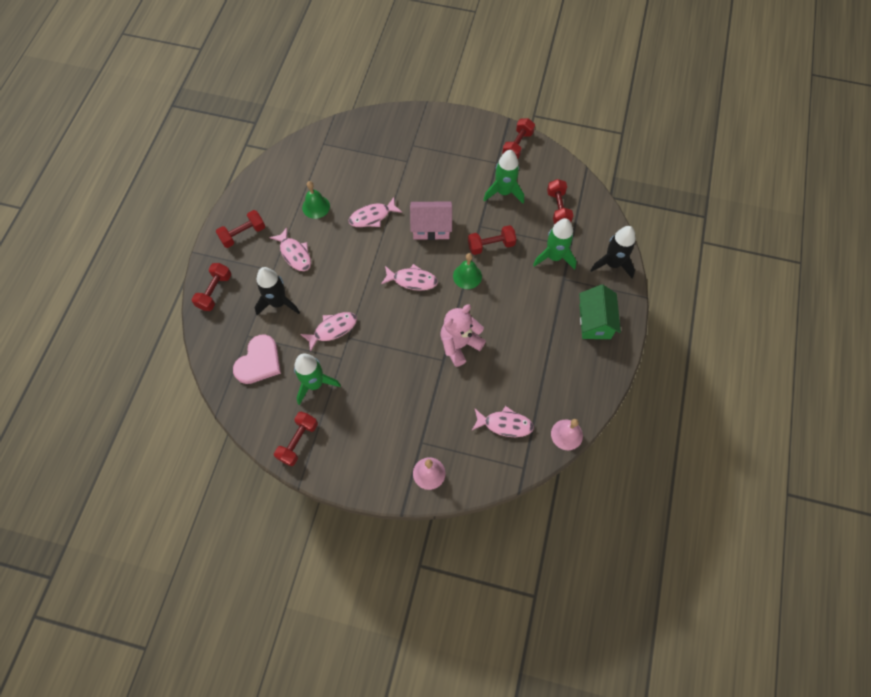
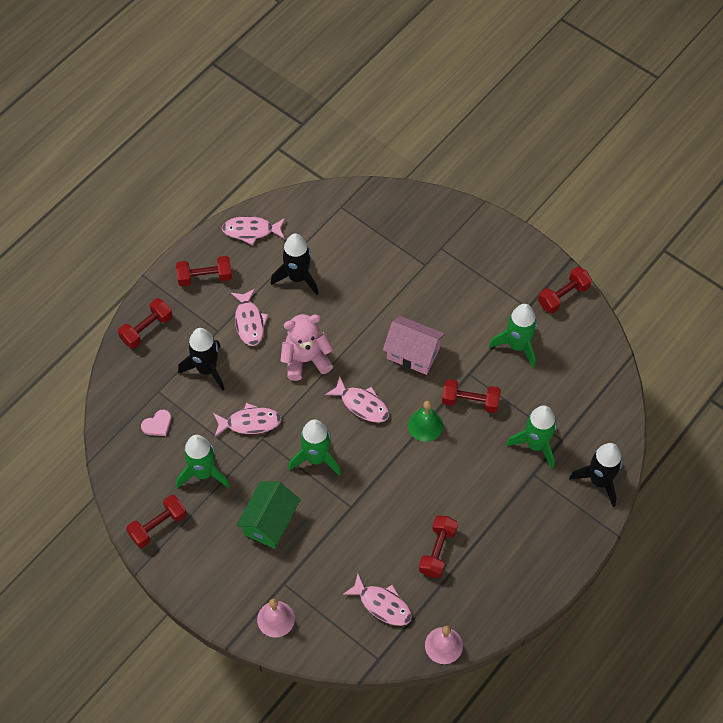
camera: 25 degrees right, 5 degrees down
pink heart [233,334,281,384] -> pink heart [141,410,171,436], size x0.52
green bell [302,181,330,219] -> black rocket [271,234,319,295]
pink fish [349,197,402,227] -> pink fish moved to [222,216,285,245]
pink teddy bear [440,305,486,367] -> pink teddy bear moved to [281,314,334,381]
red dumbbell [547,179,573,224] -> red dumbbell moved to [419,515,458,578]
green house [579,284,621,339] -> green house moved to [236,481,301,549]
none -> green rocket [288,419,341,476]

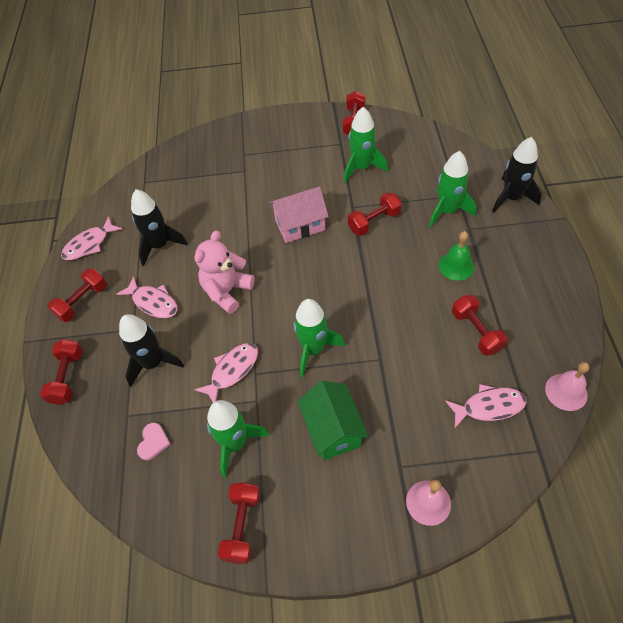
camera: 40 degrees left, 5 degrees down
pink fish [325,376,389,423] -> none
green bell [408,401,443,442] -> green bell moved to [438,231,474,281]

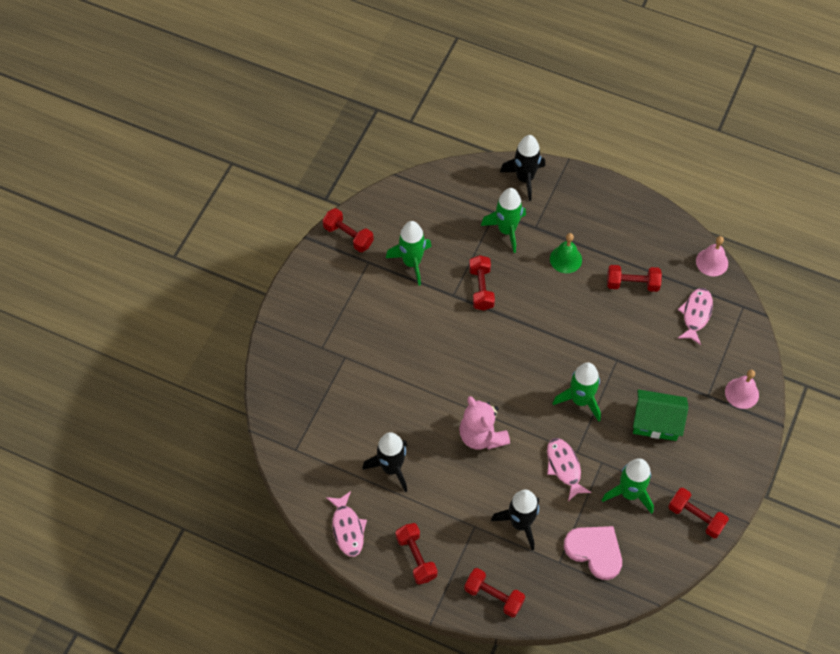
camera: 65 degrees left, 5 degrees up
pink fish [116,276,178,318] -> none
pink heart [137,423,171,460] -> pink heart [564,526,622,580], size x1.91
pink house [269,187,329,243] -> none

